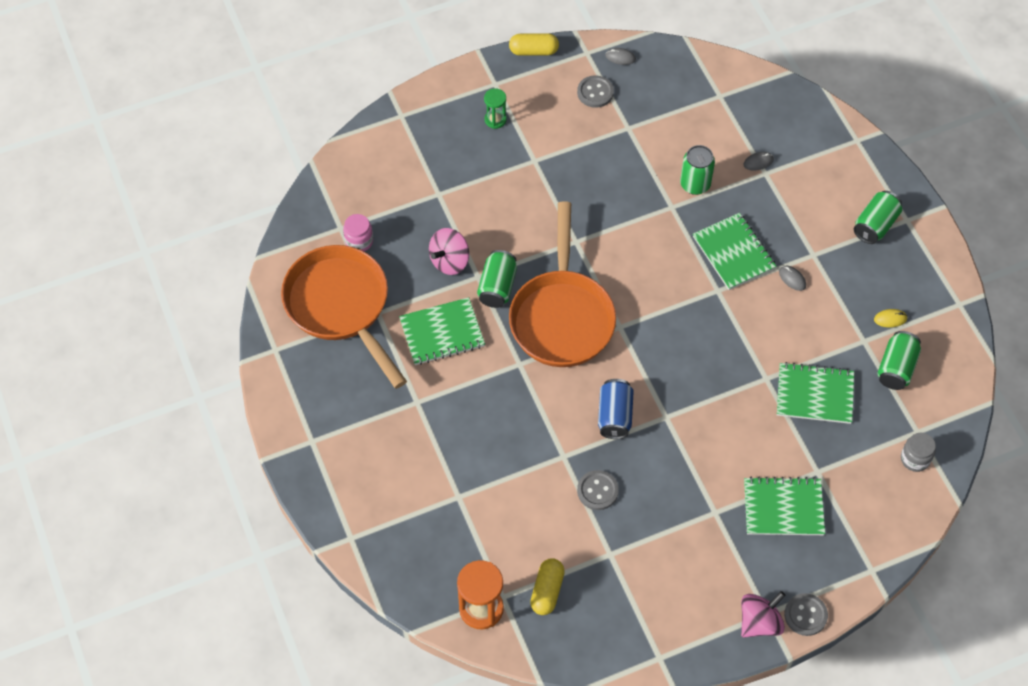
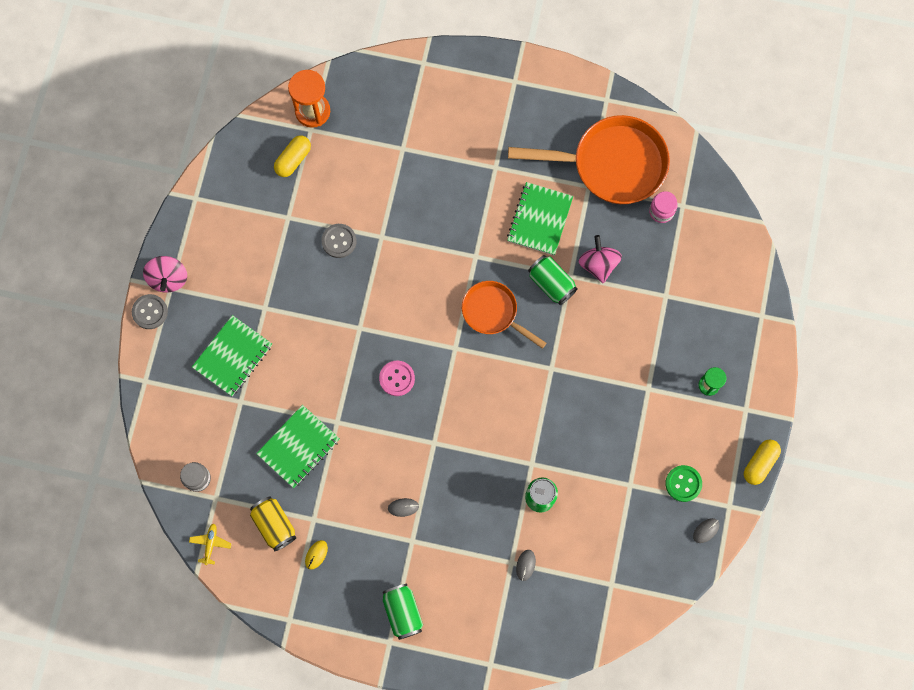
camera: 125 degrees right, 15 degrees up
orange pan [509,201,616,367] -> orange pan [462,281,546,349], size x0.58
yellow capsule [530,558,565,615] -> yellow capsule turned 75 degrees clockwise [274,135,311,177]
grey button [577,75,614,108] -> green button [665,465,702,502]
blue can [598,379,634,439] -> none
green notebook [693,213,777,290] -> none
green can [877,331,921,390] -> yellow can [250,496,297,551]
none -> yellow plane [189,524,232,565]
none -> pink button [379,361,415,396]

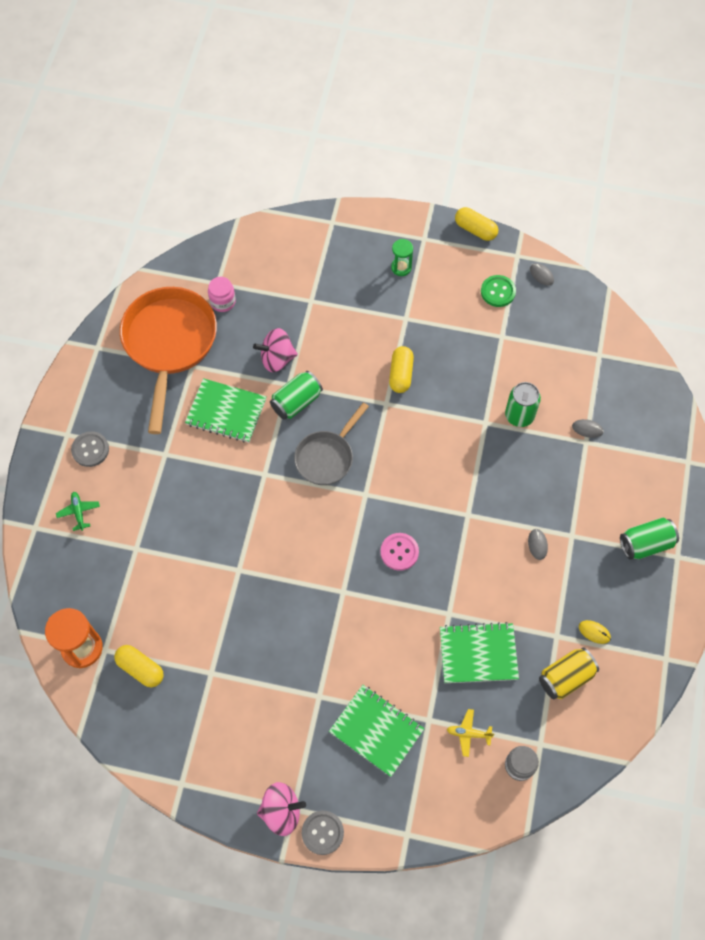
camera: 90 degrees left, 10 degrees down
yellow plane [189,524,232,565] -> yellow plane moved to [447,709,494,757]
green notebook [256,405,340,488] -> green notebook turned 45 degrees counterclockwise [440,622,519,683]
grey button [321,224,357,258] -> grey button moved to [71,431,109,467]
orange pan [462,281,546,349] -> grey pan [294,402,369,485]
none -> green plane [56,492,100,531]
none -> yellow capsule [389,346,414,393]

